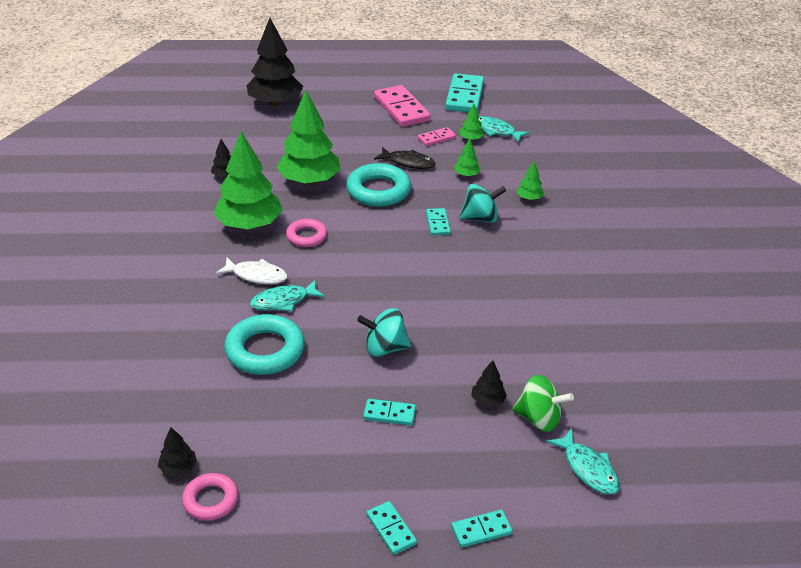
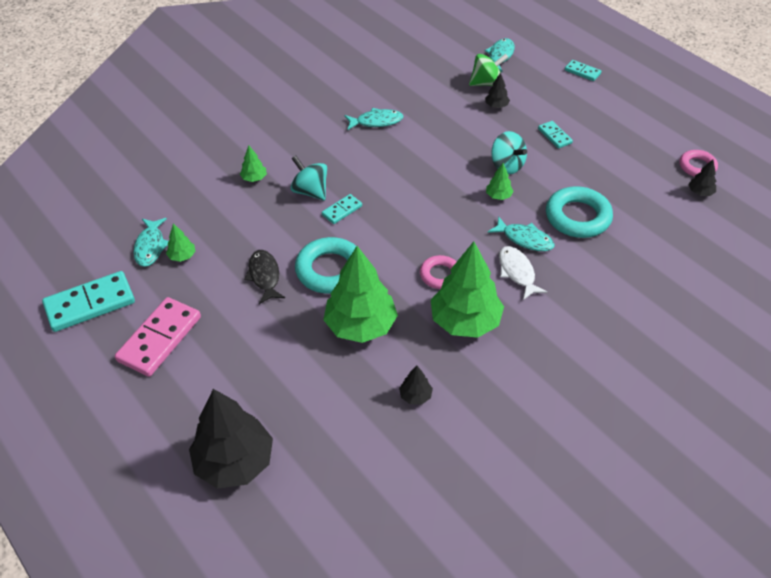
camera: 125 degrees left, 10 degrees up
turquoise domino [366,501,417,555] -> none
pink domino [418,127,456,146] -> none
green tree [454,138,481,177] -> green tree moved to [486,163,514,200]
green spinning top [512,375,574,432] -> green spinning top turned 90 degrees clockwise [469,54,508,86]
none -> turquoise fish [345,108,404,130]

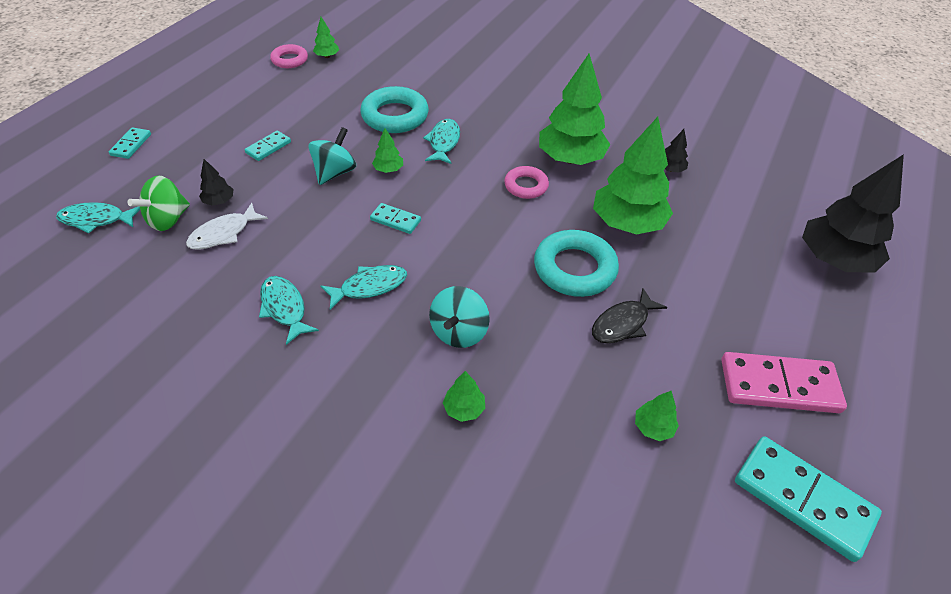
camera: 115 degrees left, 0 degrees up
turquoise fish [134,218,169,267] -> turquoise fish moved to [321,265,407,310]
turquoise domino [322,194,362,224] -> turquoise domino moved to [370,203,421,234]
green spinning top [469,54,508,86] -> green spinning top turned 105 degrees counterclockwise [128,175,190,231]
white fish [499,246,547,300] -> white fish moved to [186,203,268,250]
black tree [688,160,716,196] -> green tree [313,17,339,58]

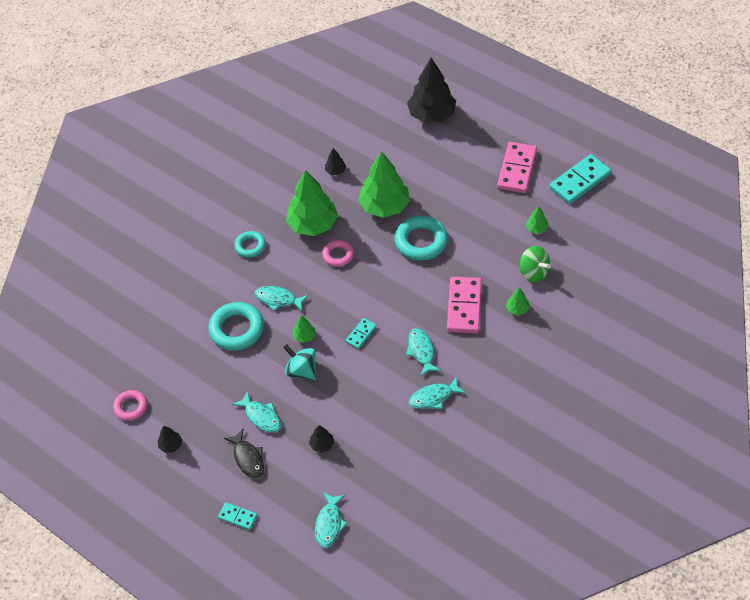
camera: 75 degrees left, 5 degrees up
green spinning top [128,175,190,231] -> green spinning top moved to [520,246,551,283]
white fish [186,203,268,250] -> none
turquoise domino [245,131,291,161] -> turquoise fish [232,391,281,432]
green tree [313,17,339,58] -> none
turquoise spinning top [429,286,490,348] -> pink domino [447,277,482,333]
black fish [592,288,667,343] -> black fish moved to [224,429,264,478]
none -> black tree [158,426,182,453]
none -> turquoise ring [234,231,266,258]

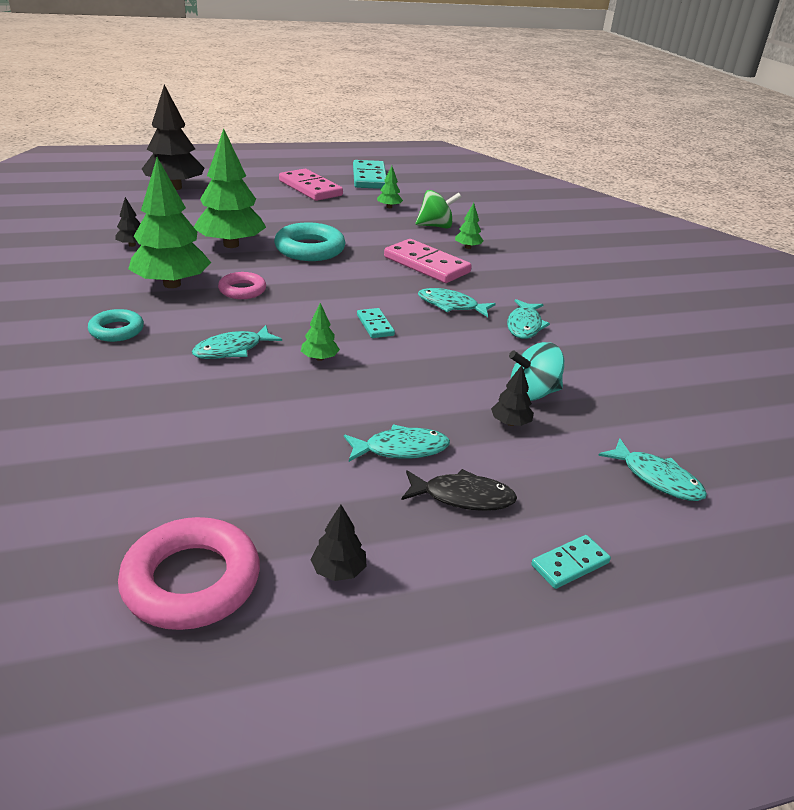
camera: 60 degrees left, 20 degrees down
pink ring [113,390,147,421] -> pink ring [118,517,260,630], size x1.68
turquoise ring [208,302,264,351] -> none
turquoise spinning top [283,344,317,380] -> turquoise spinning top moved to [509,342,564,401]

